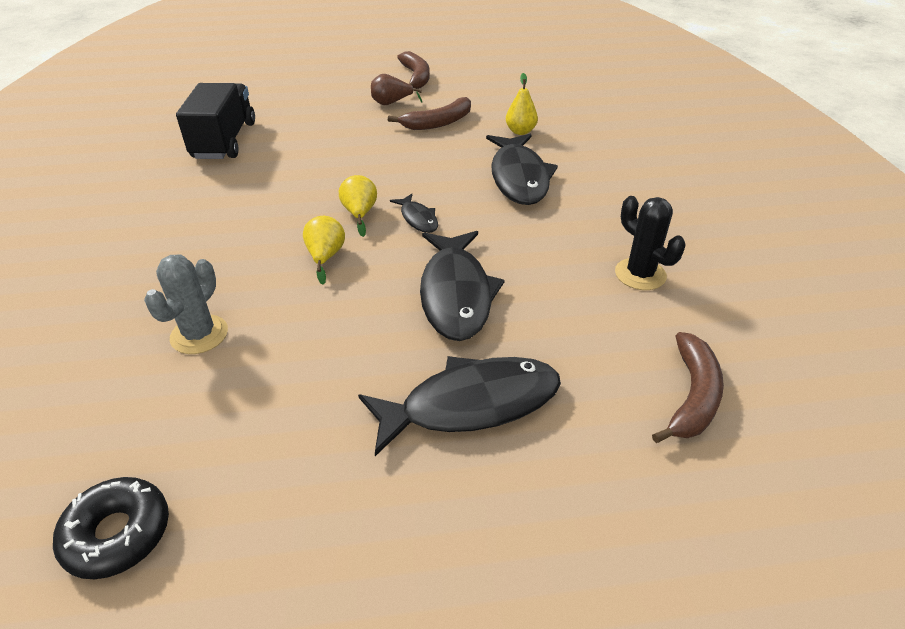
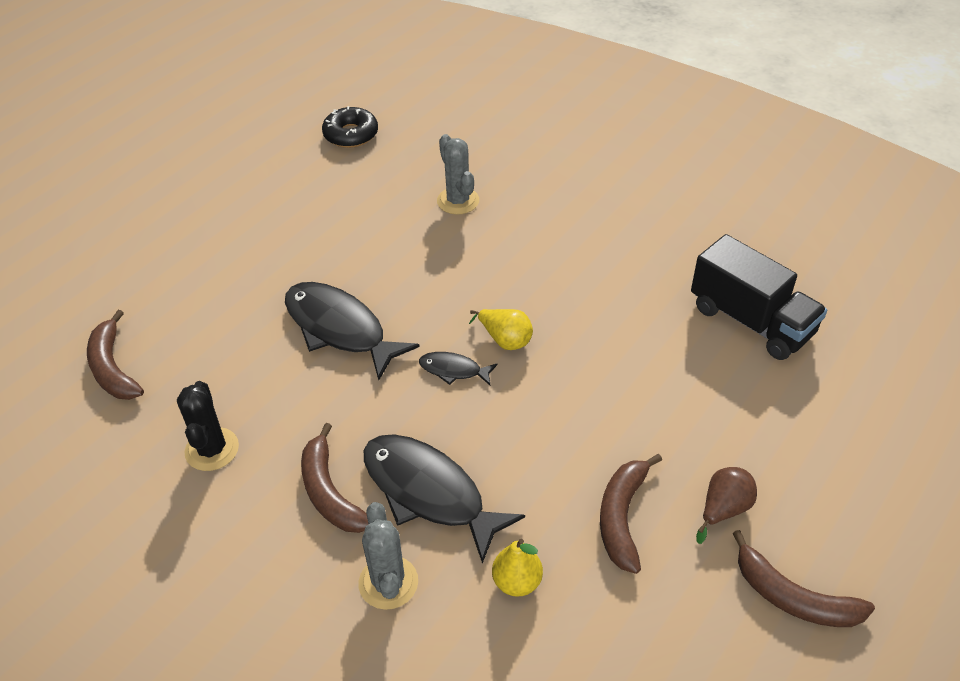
camera: 135 degrees right, 5 degrees up
yellow pear [303,216,345,284] -> none
black fish [358,356,561,456] -> none
black cactus [615,196,685,290] -> black cactus turned 75 degrees clockwise [177,381,239,471]
none -> brown banana [301,423,368,533]
none -> grey cactus [359,502,418,610]

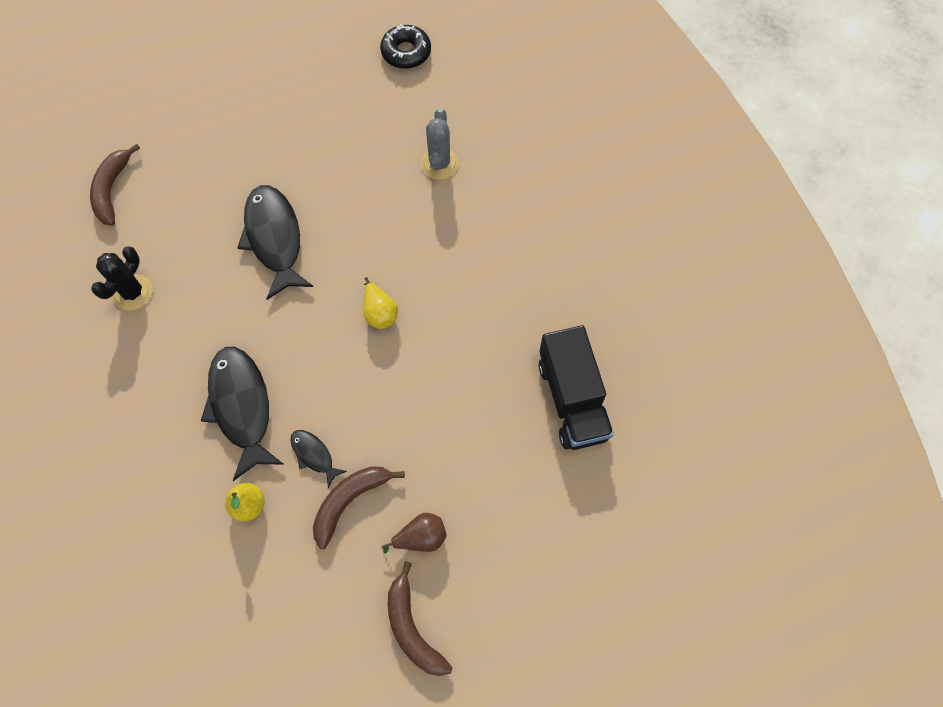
camera: 30 degrees right, 20 degrees up
brown banana [301,423,368,533] -> none
grey cactus [359,502,418,610] -> none
black fish [419,352,498,385] -> black fish moved to [291,430,347,488]

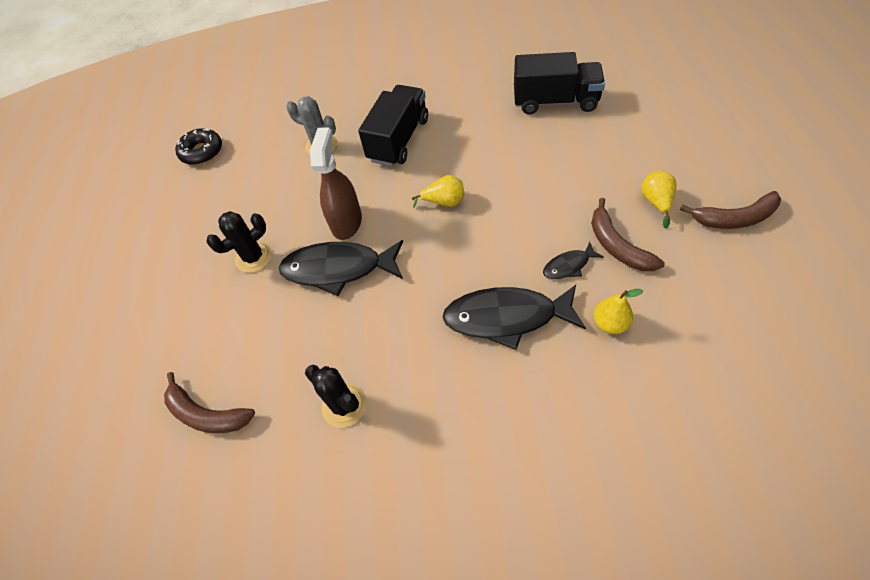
camera: 65 degrees left, 10 degrees down
brown pear [381,513,446,554] -> yellow pear [641,171,677,229]
none -> black cactus [206,211,272,273]
none -> brown spray bottle [310,127,362,240]
none -> black truck [358,85,428,166]

